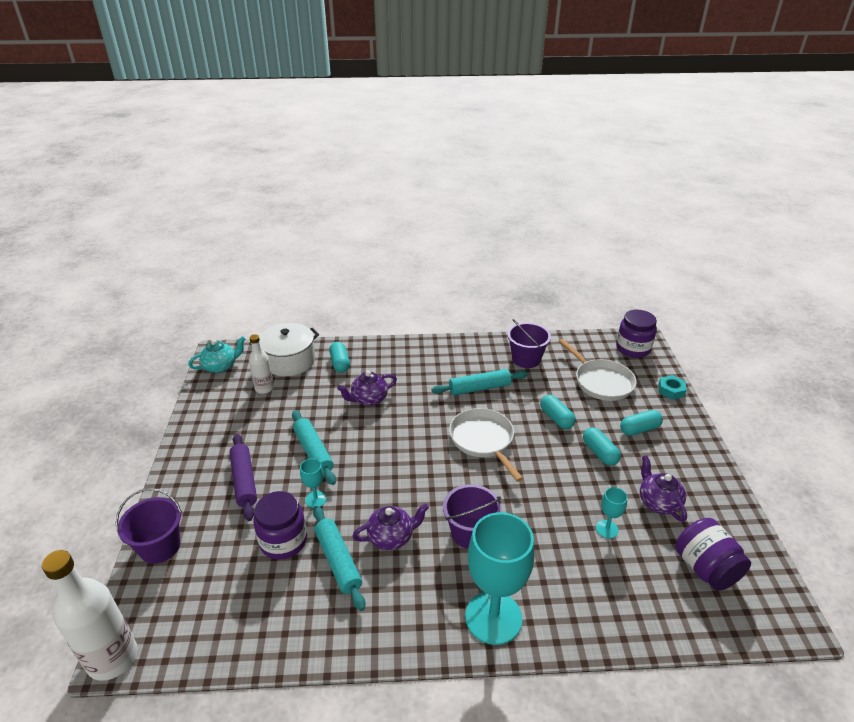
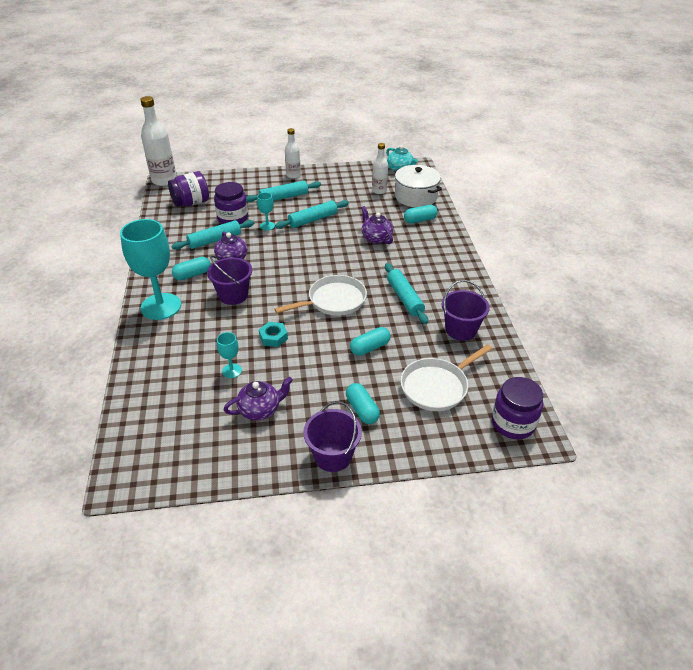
camera: 85 degrees right, 5 degrees up
purple bucket [116,488,182,564] -> purple bucket moved to [303,401,362,472]
purple rolling pin [229,434,257,521] -> turquoise rolling pin [246,181,321,202]
turquoise capsule [583,427,621,465] -> turquoise capsule moved to [172,257,211,280]
turquoise nut [658,375,687,400] -> turquoise nut moved to [259,322,288,347]
purple jar [675,518,751,591] -> purple jar moved to [168,172,209,207]
none -> white bottle [285,128,301,179]

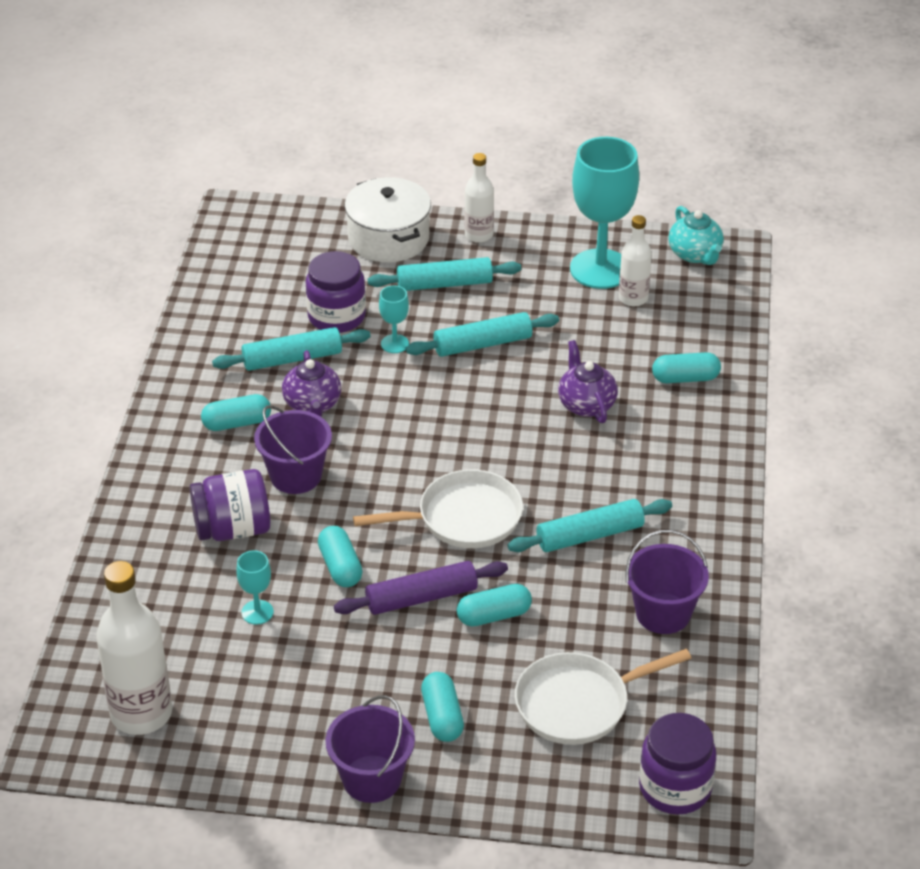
camera: 15 degrees right, 0 degrees up
turquoise goblet [120,219,181,320] -> turquoise goblet moved to [570,137,639,289]
white bottle [140,96,177,186] -> white bottle moved to [96,561,172,735]
purple jar [168,172,209,207] -> purple jar moved to [190,469,270,541]
purple teapot [224,377,293,421] -> none
turquoise nut [259,322,288,347] -> turquoise capsule [318,526,363,587]
turquoise rolling pin [385,263,428,324] -> turquoise rolling pin turned 75 degrees clockwise [507,499,672,552]
white pot [394,165,442,207] -> white pot moved to [344,177,431,262]
none -> purple rolling pin [334,561,508,615]

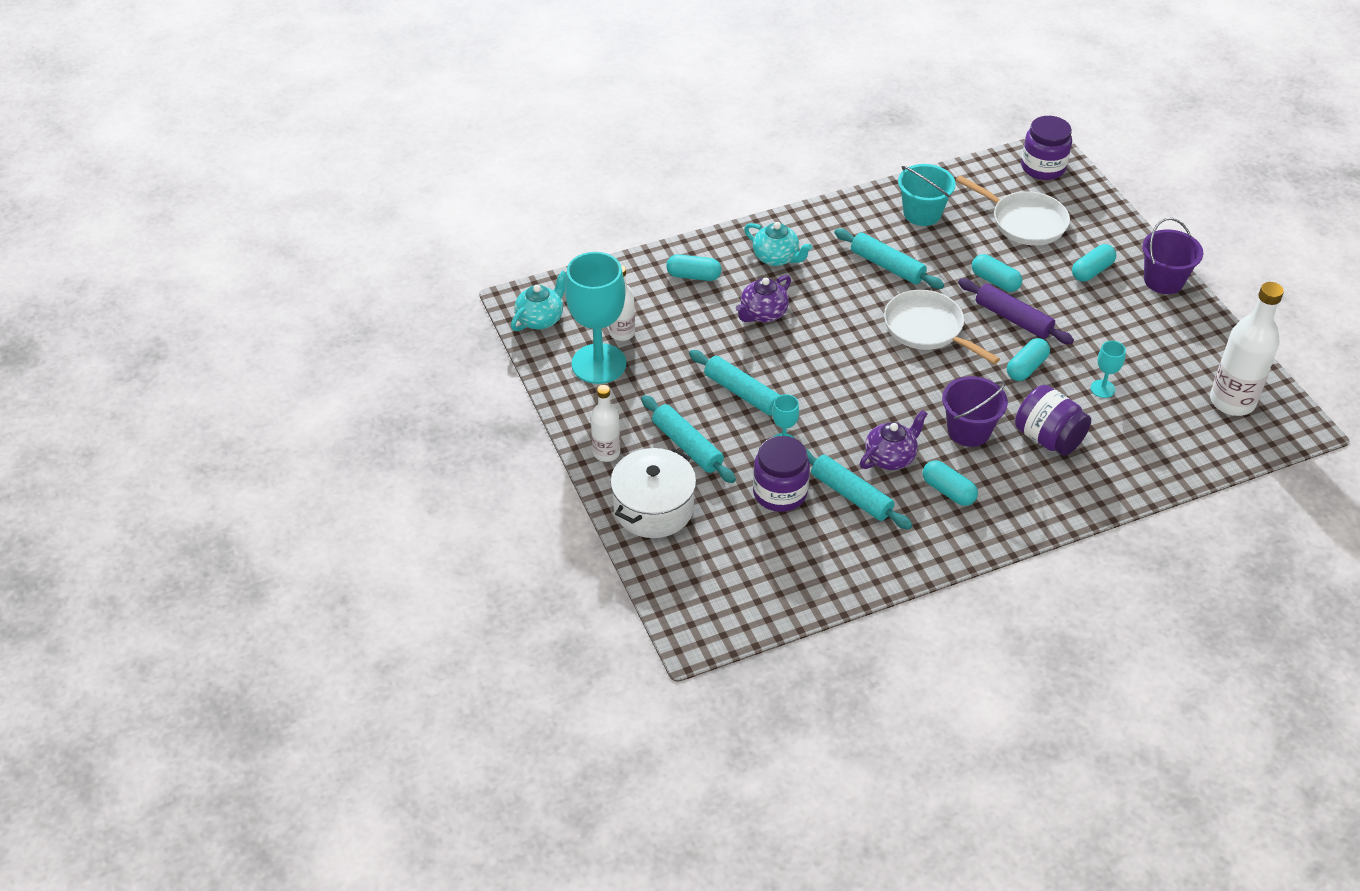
camera: 120 degrees left, 5 degrees up
purple bucket [625,530,709,634] -> turquoise bucket [898,164,956,226]
turquoise capsule [652,352,721,383] -> turquoise capsule turned 45 degrees counterclockwise [666,254,721,281]
none -> turquoise teapot [744,222,812,266]

